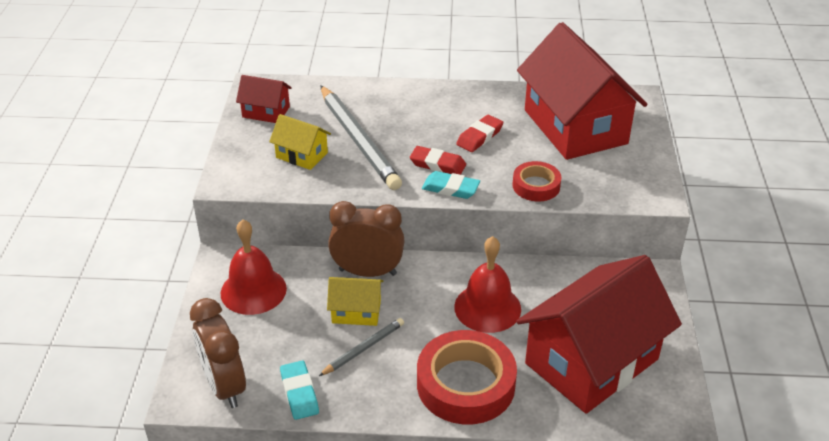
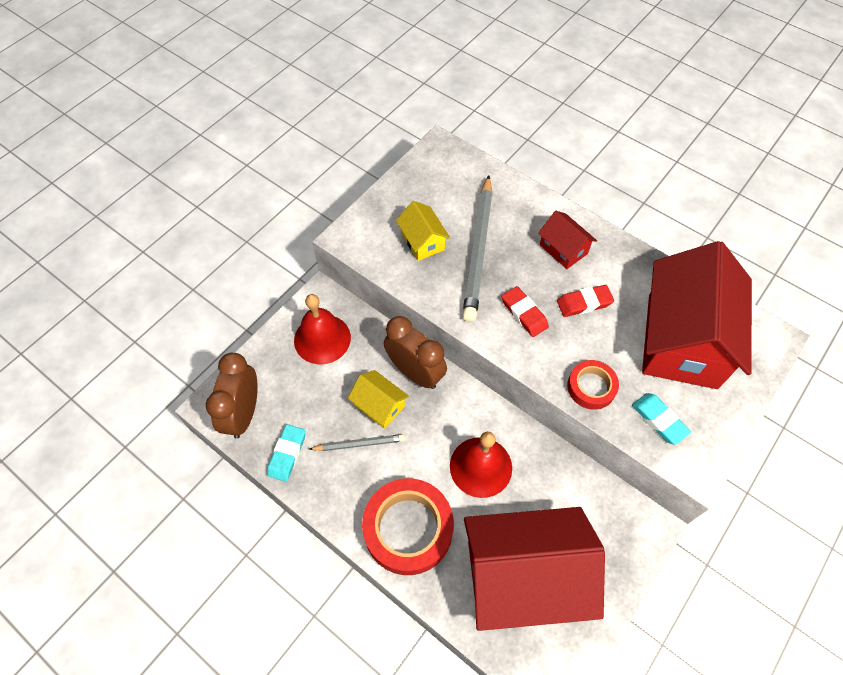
camera: 35 degrees right, 20 degrees up
red house [236,75,292,123] -> red house moved to [538,211,597,269]
turquoise eraser [422,171,480,199] -> turquoise eraser moved to [632,393,691,445]

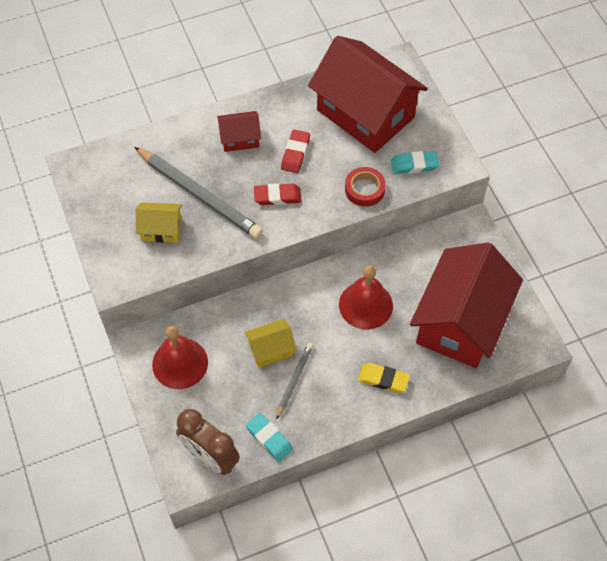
camera: 60 degrees left, 0 degrees up
red tape [362,478,454,575] -> yellow eraser [358,363,410,393]
brown clock [384,316,447,389] -> none

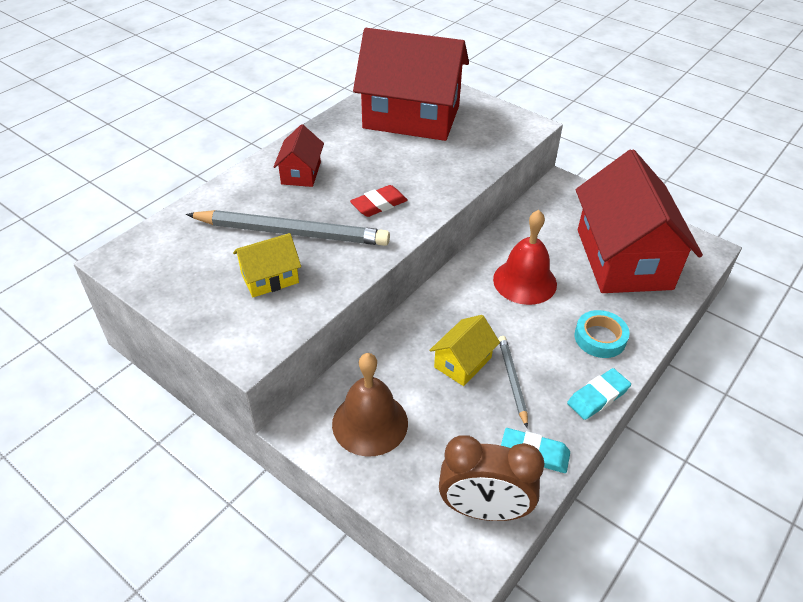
camera: 30 degrees left, 15 degrees down
red bell [152,326,208,389] -> brown bell [332,353,408,456]
red house [217,111,261,152] -> red house turned 45 degrees counterclockwise [273,124,324,187]
red eraser [281,130,310,173] -> none
red tape [345,167,386,207] -> none
yellow eraser [358,363,410,393] -> turquoise tape [574,310,630,358]
turquoise eraser [391,151,439,174] -> turquoise eraser moved to [567,368,631,420]

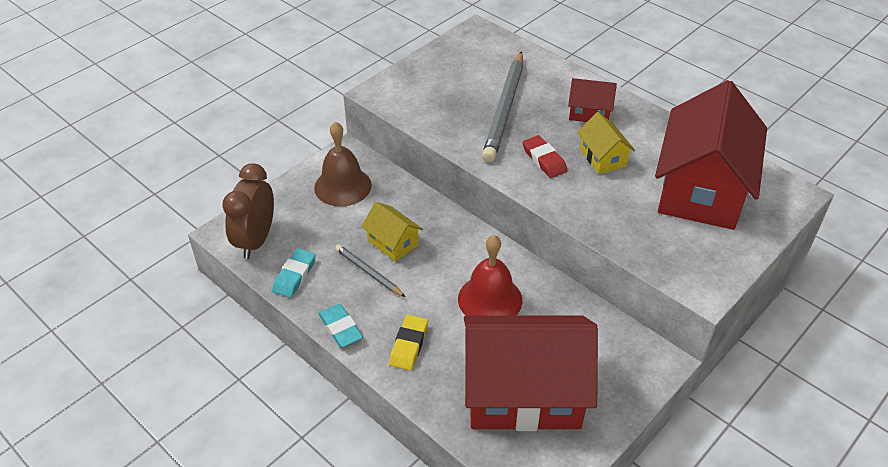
camera: 95 degrees right, 0 degrees up
yellow house [233,233,301,297] -> yellow house moved to [577,112,635,174]
grey pencil [498,336,528,427] -> grey pencil turned 135 degrees counterclockwise [335,244,405,297]
turquoise tape [574,310,630,358] -> yellow eraser [389,315,428,370]

